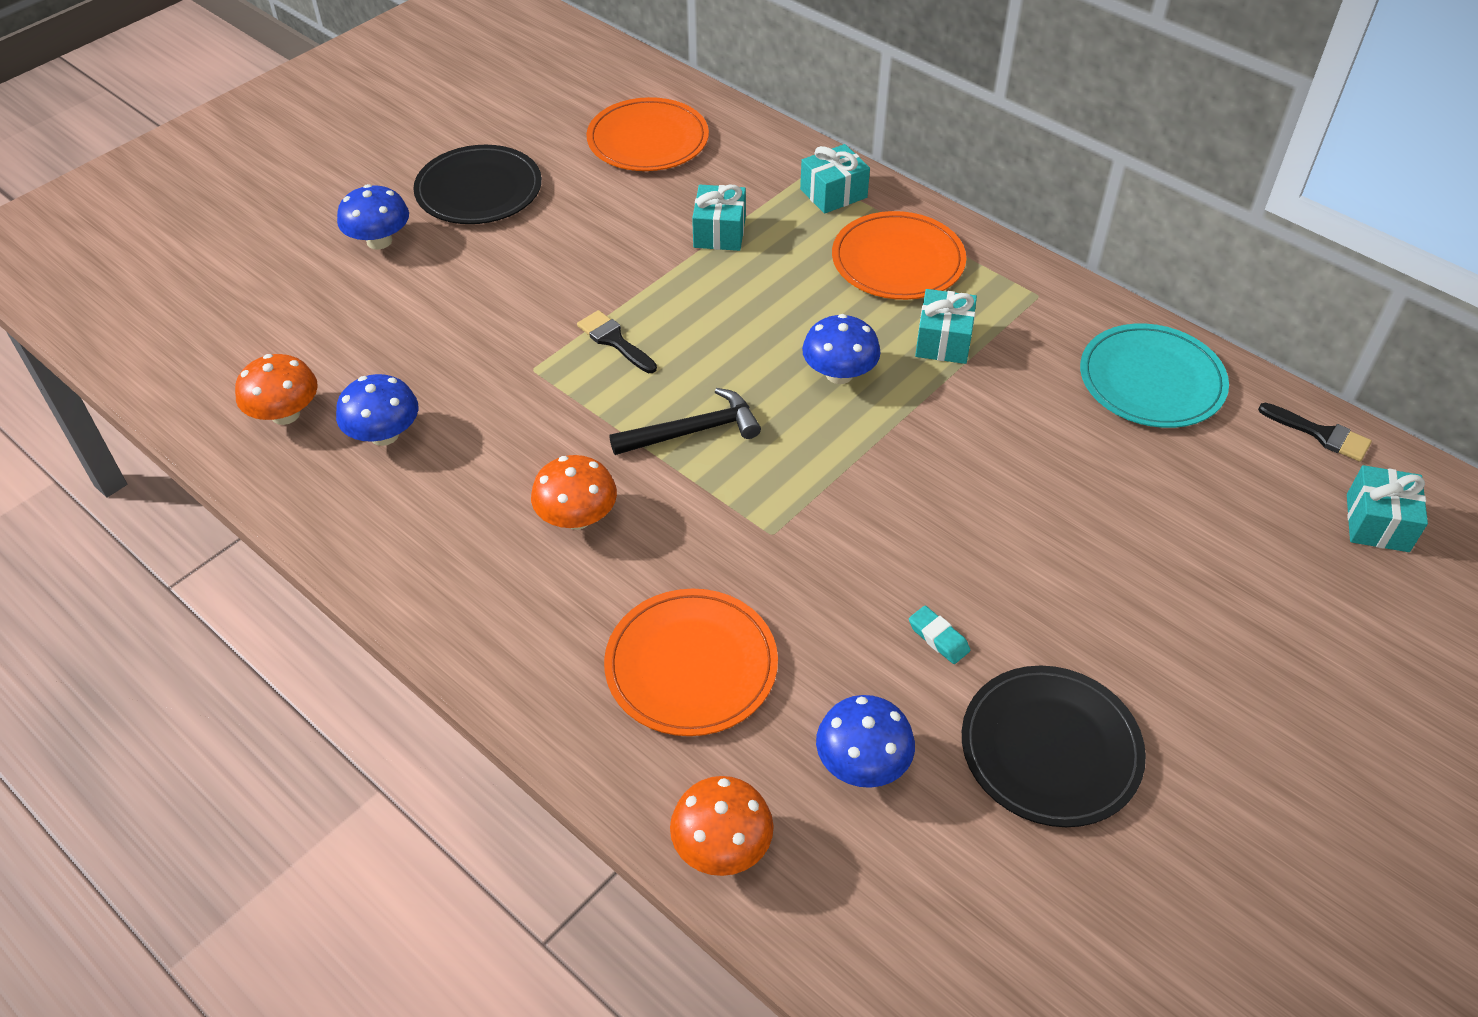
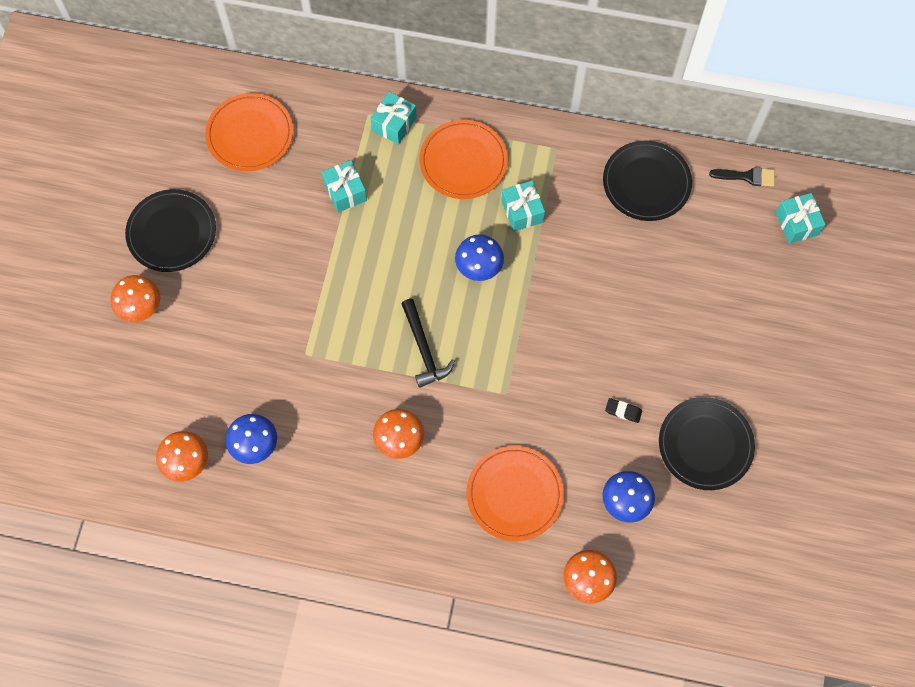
camera: 30 degrees left, 20 degrees up
blue mushroom [337,184,409,250] -> orange mushroom [111,275,160,322]
black brush [577,310,657,373] -> none
black hammer [609,388,761,455] -> black hammer turned 120 degrees clockwise [401,299,455,388]
turquoise eraser [909,606,970,664] -> black eraser [605,398,642,423]
turquoise plate [1080,324,1229,428] -> black plate [603,140,692,221]

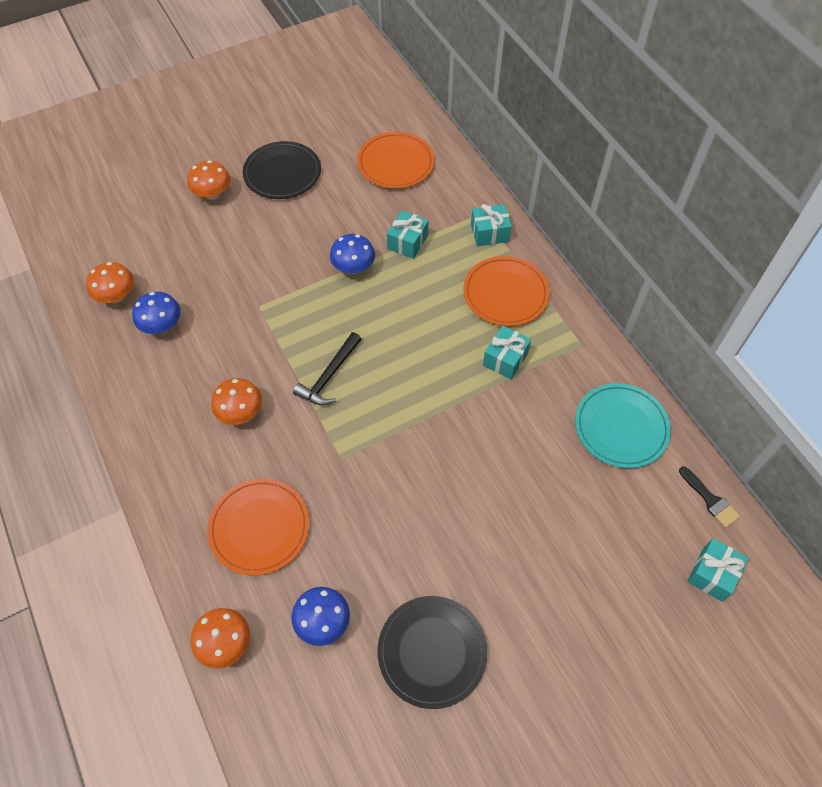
camera: 50 degrees right, 10 degrees down
blue mushroom [455,234,504,281] -> blue mushroom moved to [330,234,375,274]
black plate [603,140,692,221] -> turquoise plate [575,383,671,468]
black eraser [605,398,642,423] -> none

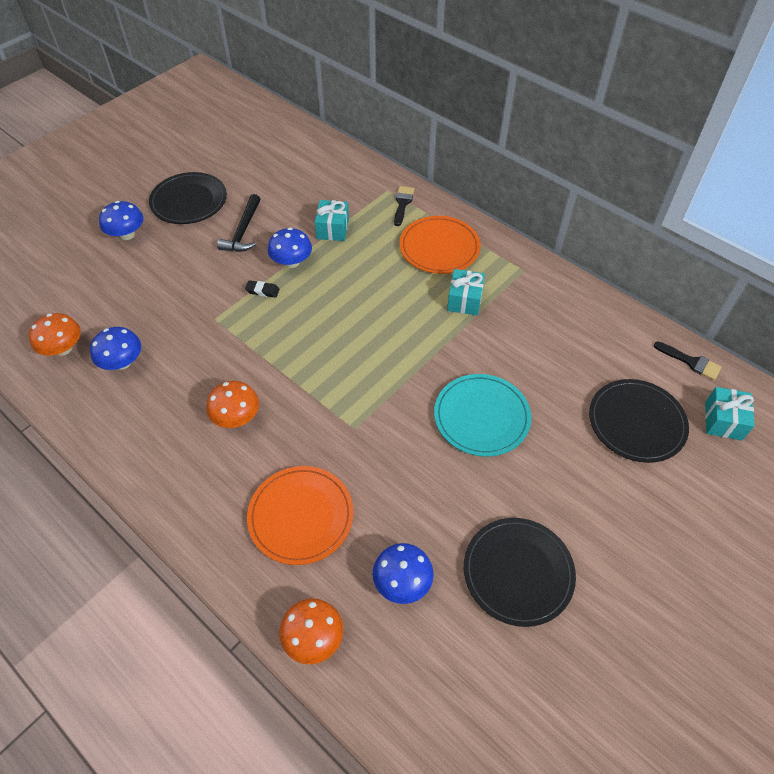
camera: 20 degrees left, 5 degrees down
orange mushroom [187,160,230,200] -> blue mushroom [99,201,144,240]
black hammer [293,332,361,405] -> black hammer moved to [217,194,260,252]
orange plate [357,132,435,189] -> none
turquoise gift [471,204,512,246] -> black brush [394,186,415,226]
turquoise plate [575,383,671,468] -> turquoise plate moved to [434,374,531,456]
none -> black eraser [245,280,280,298]
none -> black plate [589,379,689,463]

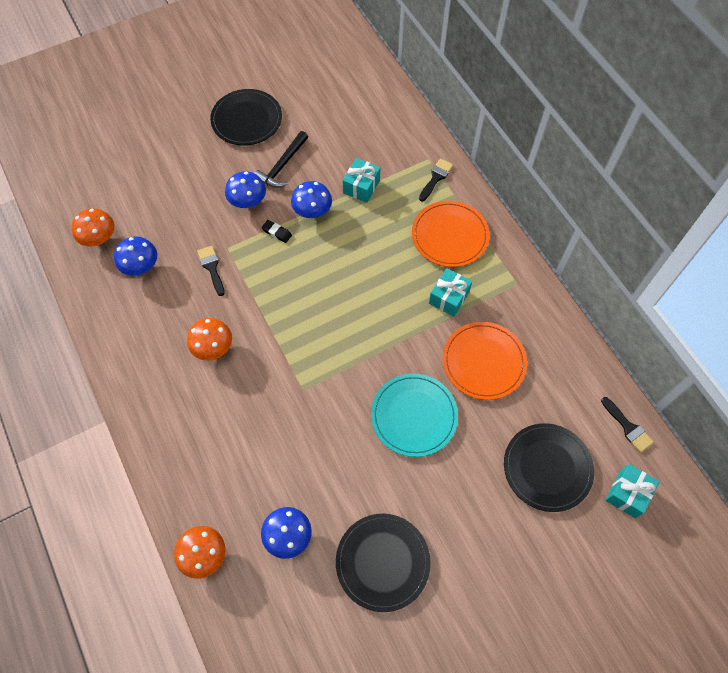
camera: 20 degrees right, 10 degrees up
blue mushroom [99,201,144,240] -> blue mushroom moved to [225,171,266,208]
orange plate [247,466,354,565] -> orange plate moved to [443,322,527,400]
none -> black brush [197,246,225,296]

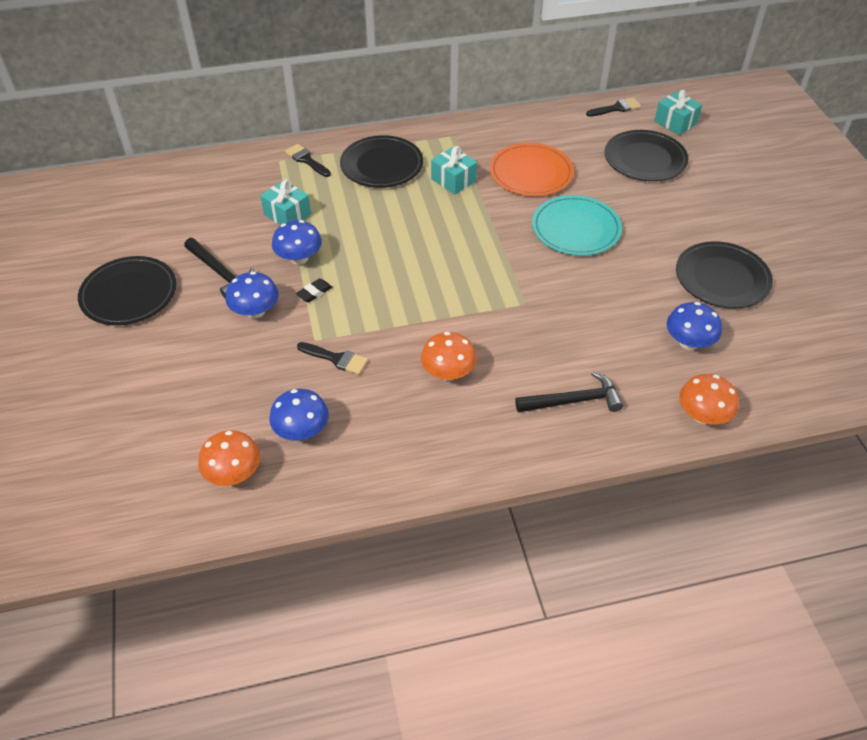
camera: 75 degrees left, 15 degrees down
black brush [197,246,225,296] -> black brush turned 150 degrees counterclockwise [297,342,368,375]
orange plate [412,201,490,267] -> black plate [340,135,423,188]
none -> black hammer [515,371,623,413]

